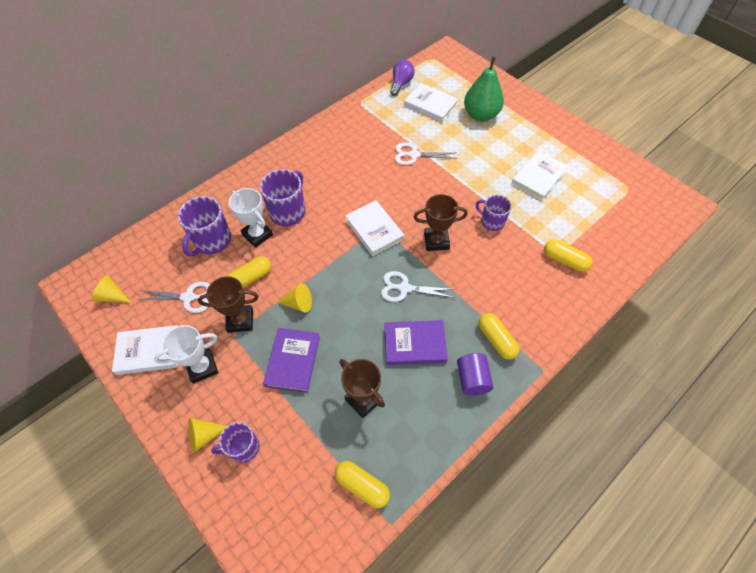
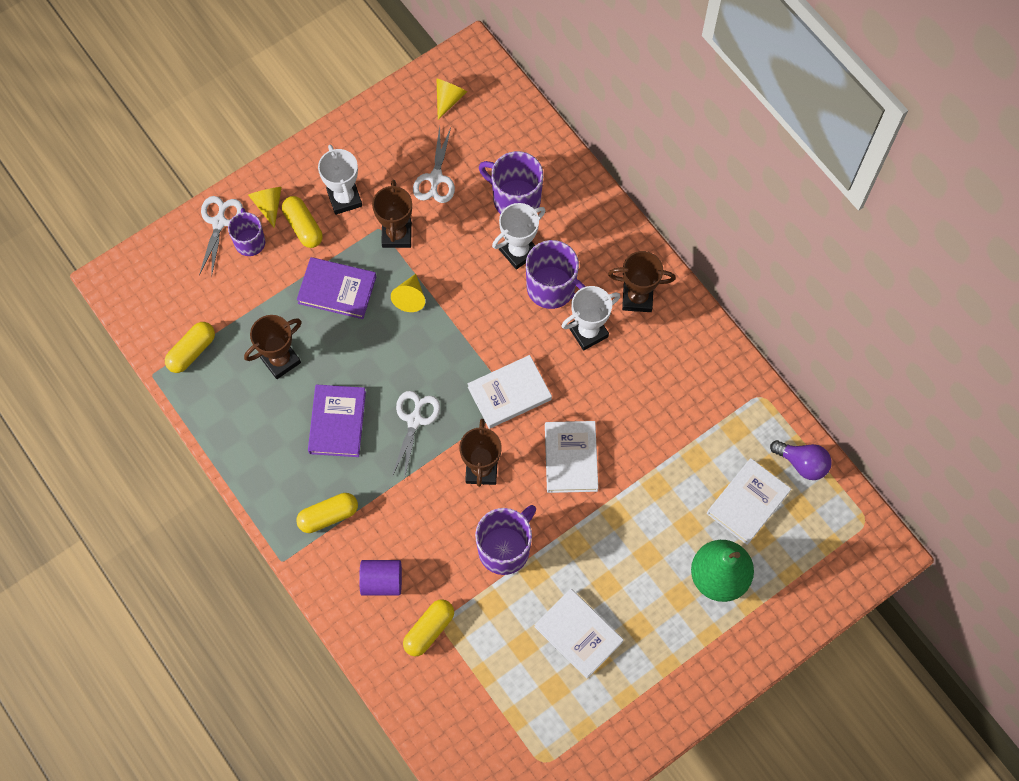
camera: 95 degrees right, 10 degrees up
white book [112,325,178,375] -> white book moved to [545,421,598,493]
yellow capsule [227,256,271,288] -> yellow capsule moved to [282,196,323,248]
white scissors [395,143,457,165] -> white scissors moved to [199,196,243,277]
purple cylinder [457,353,494,396] -> purple cylinder moved to [359,560,402,596]
purple mug [476,195,512,231] -> purple mug [475,505,536,575], size x1.56
none -> white trophy [561,286,620,351]
none -> brown trophy [608,251,676,312]

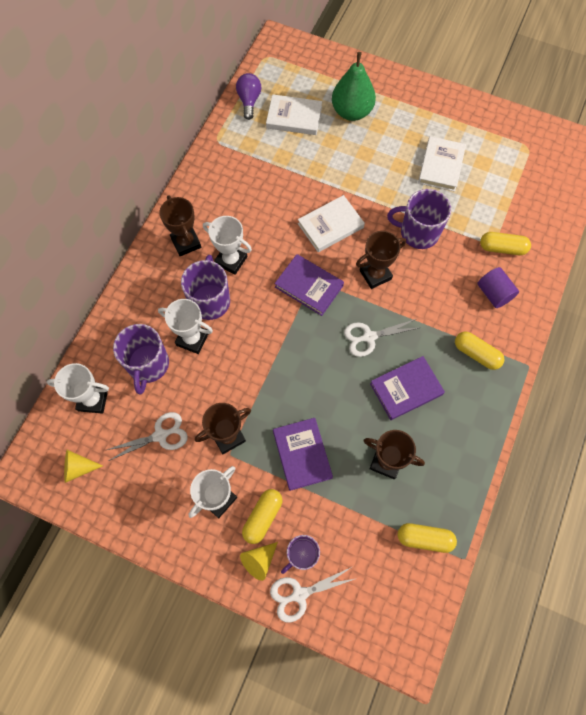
camera: 120 degrees left, 0 degrees up
yellow cone [391,274,425,312] -> none
white book [468,355,552,429] -> purple book [275,254,344,316]
none -> white trophy [47,363,109,414]

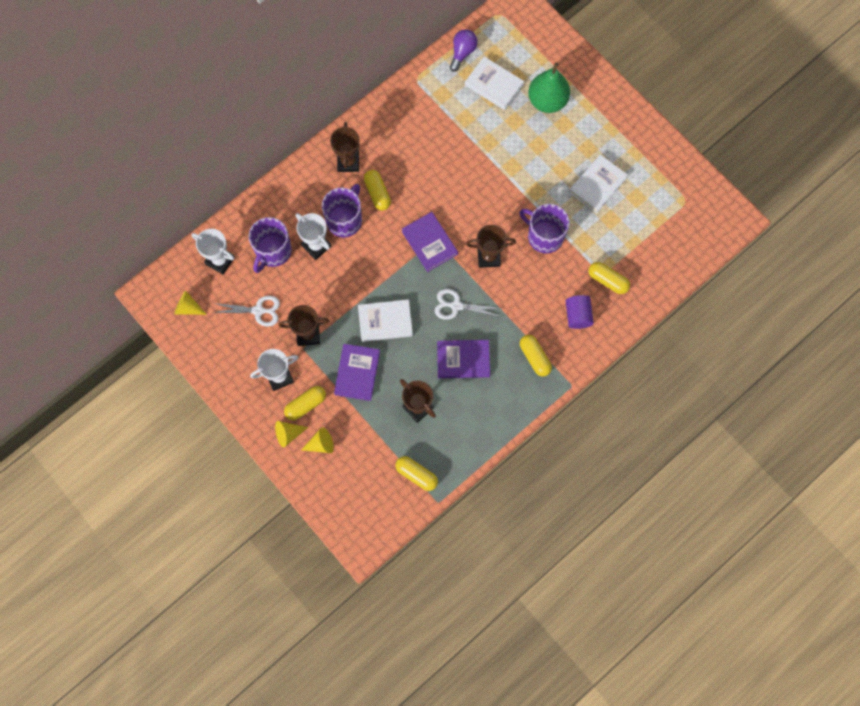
camera: 25 degrees right, 5 degrees up
white trophy [203,216,252,275] -> yellow capsule [364,170,391,211]
white scissors [270,567,357,623] -> none
purple mug [281,535,320,574] -> yellow cone [301,427,334,453]
white book [298,195,365,252] -> white book moved to [358,299,413,342]

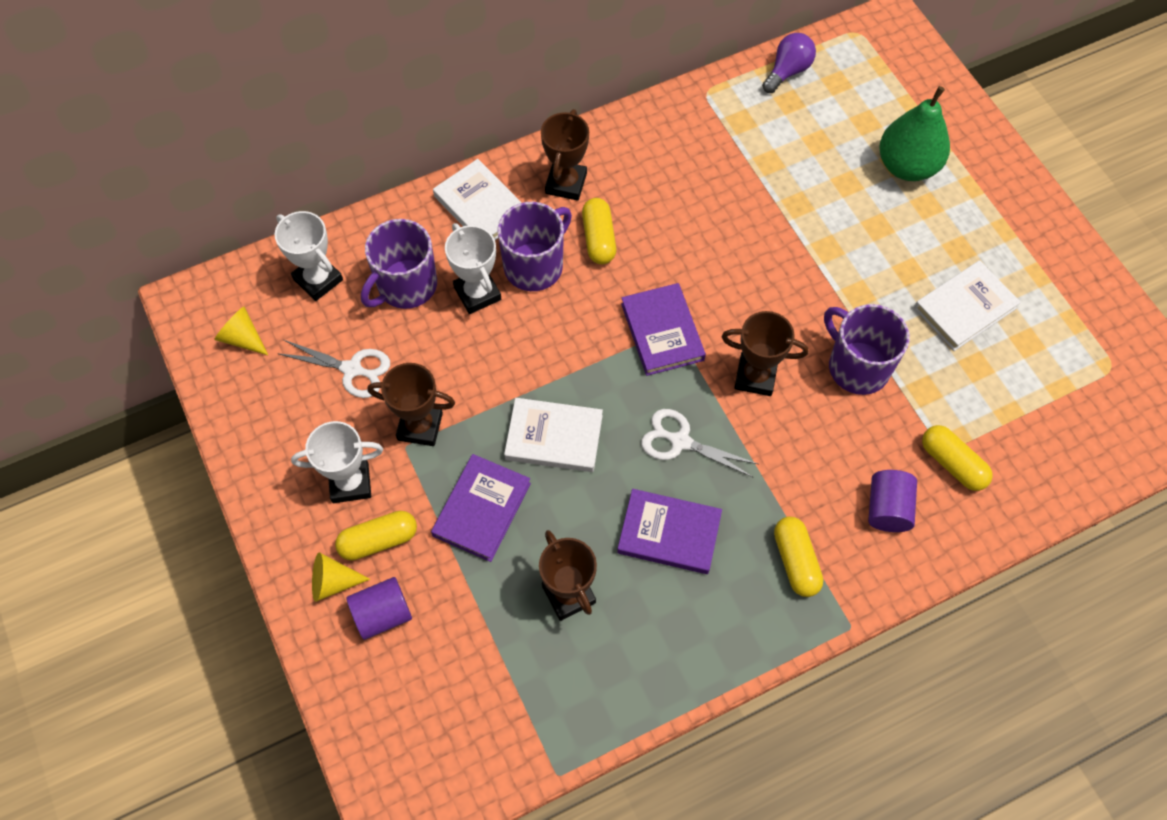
camera: 15 degrees right, 10 degrees down
yellow cone [301,427,334,453] -> purple cylinder [347,577,412,640]
yellow capsule [395,456,438,491] -> none
white book [465,57,524,110] -> white book moved to [433,159,522,240]

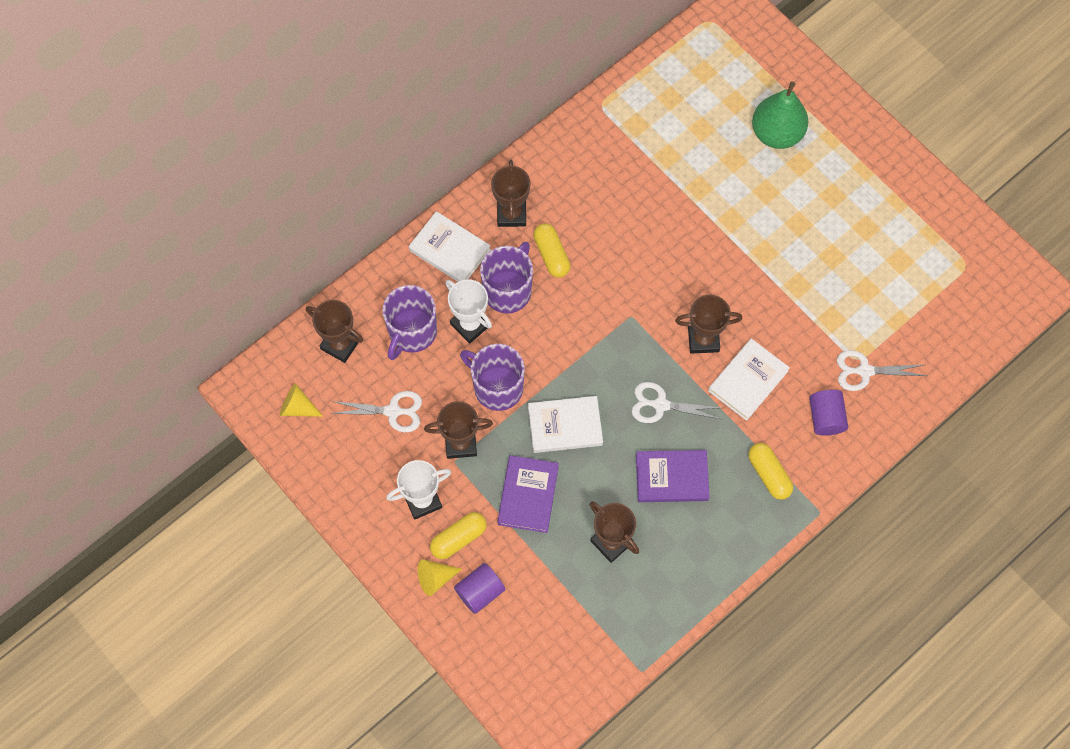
camera: 15 degrees left, 5 degrees up
white trophy [274,211,343,301] -> brown trophy [306,300,363,363]
purple book [621,283,706,376] -> none
purple light bulb [762,33,816,93] -> none
purple mug [824,304,910,395] -> purple mug moved to [460,344,525,411]
white book [914,260,1021,351] -> white book moved to [708,339,790,421]
yellow capsule [922,425,993,491] -> white scissors [837,350,927,391]

